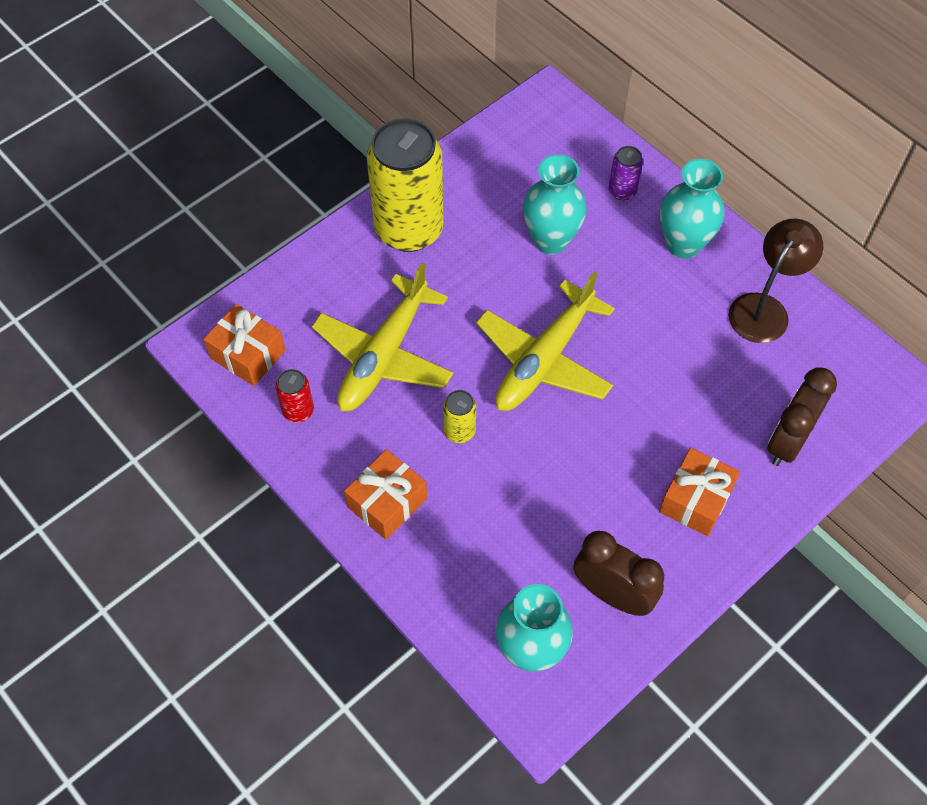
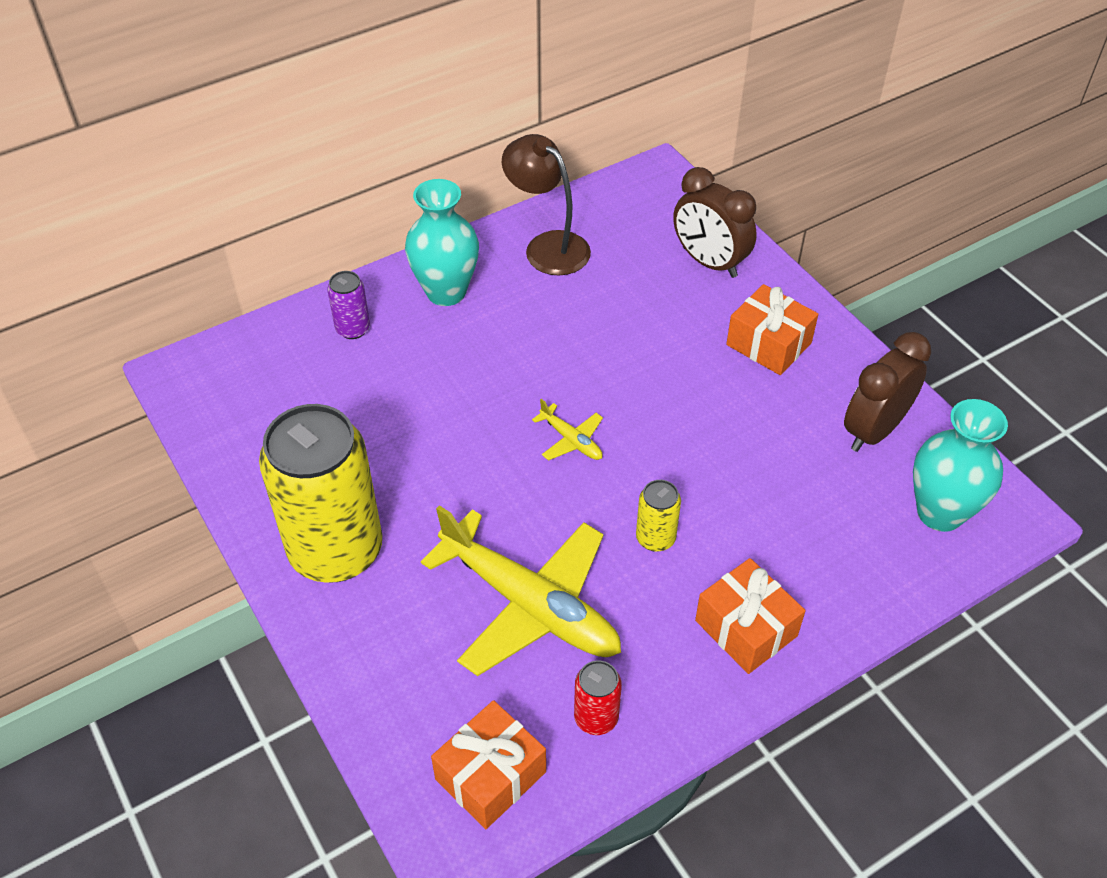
camera: 80 degrees left, 10 degrees down
yellow plane [476,271,615,411] -> yellow plane [532,399,603,461], size x0.42
turquoise vase [523,154,587,254] -> none

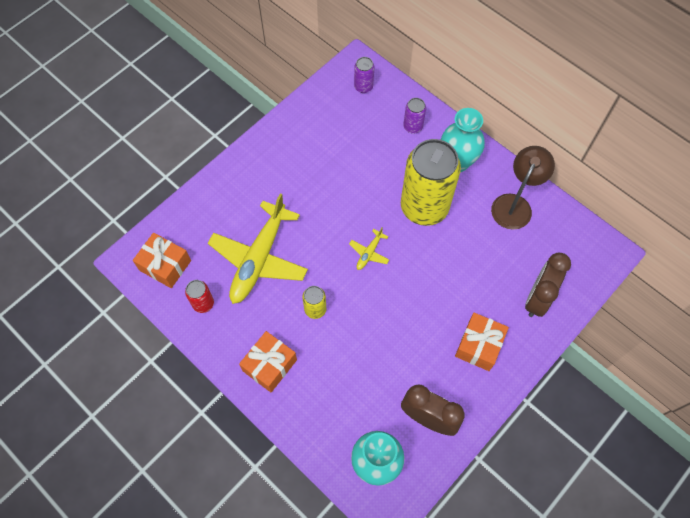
camera: 75 degrees right, 15 degrees up
yellow can [259,404,382,583] -> yellow can moved to [401,139,461,226]
none -> purple can [354,57,374,93]

